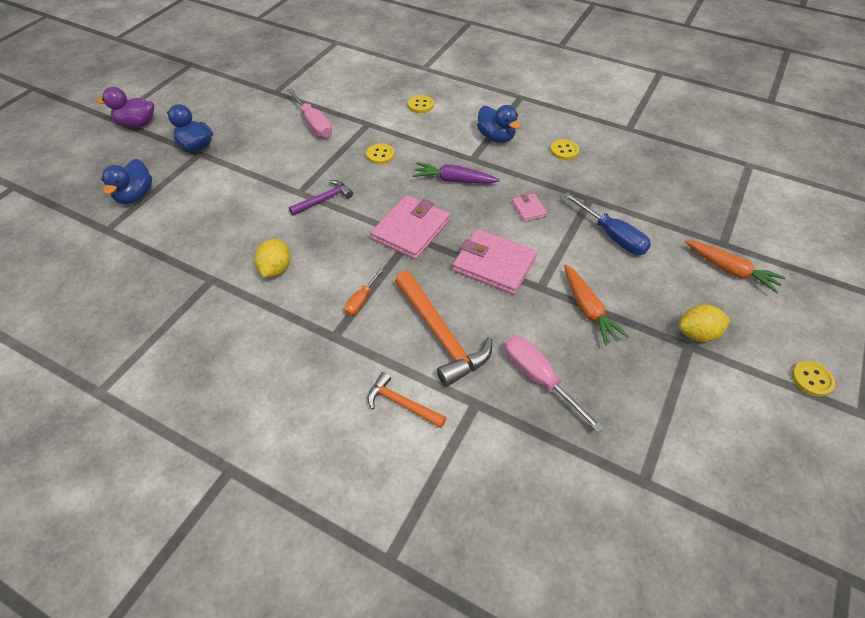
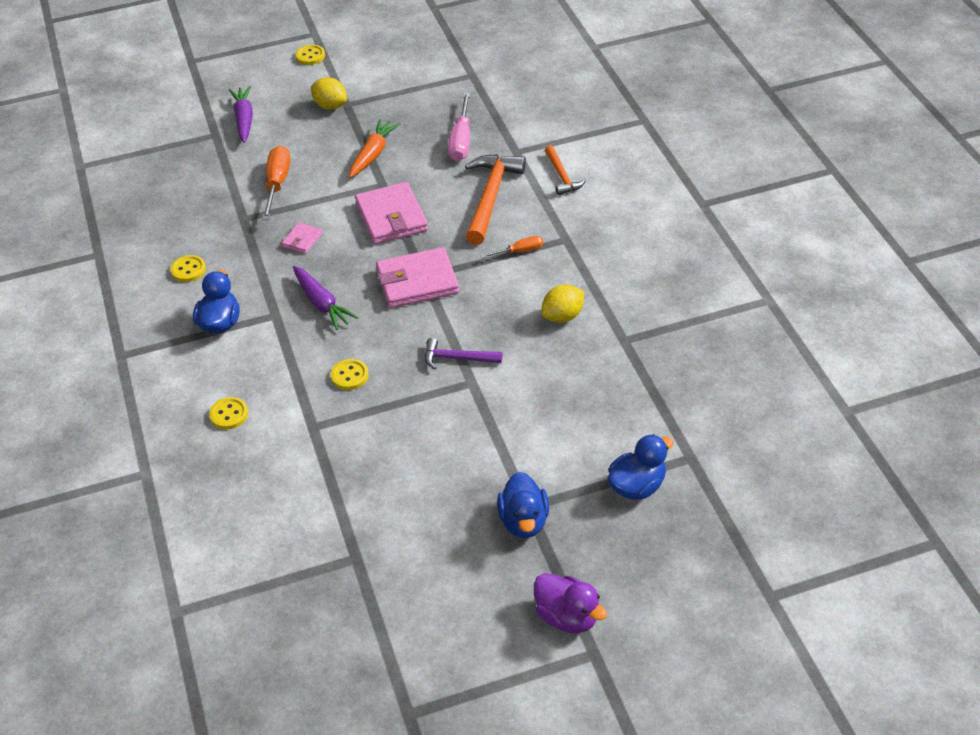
camera: 135 degrees left, 5 degrees down
pink screwdriver [287,88,332,138] -> none
blue screwdriver [563,192,651,255] -> orange screwdriver [262,146,290,220]
orange carrot [685,240,785,294] -> purple carrot [229,86,253,143]

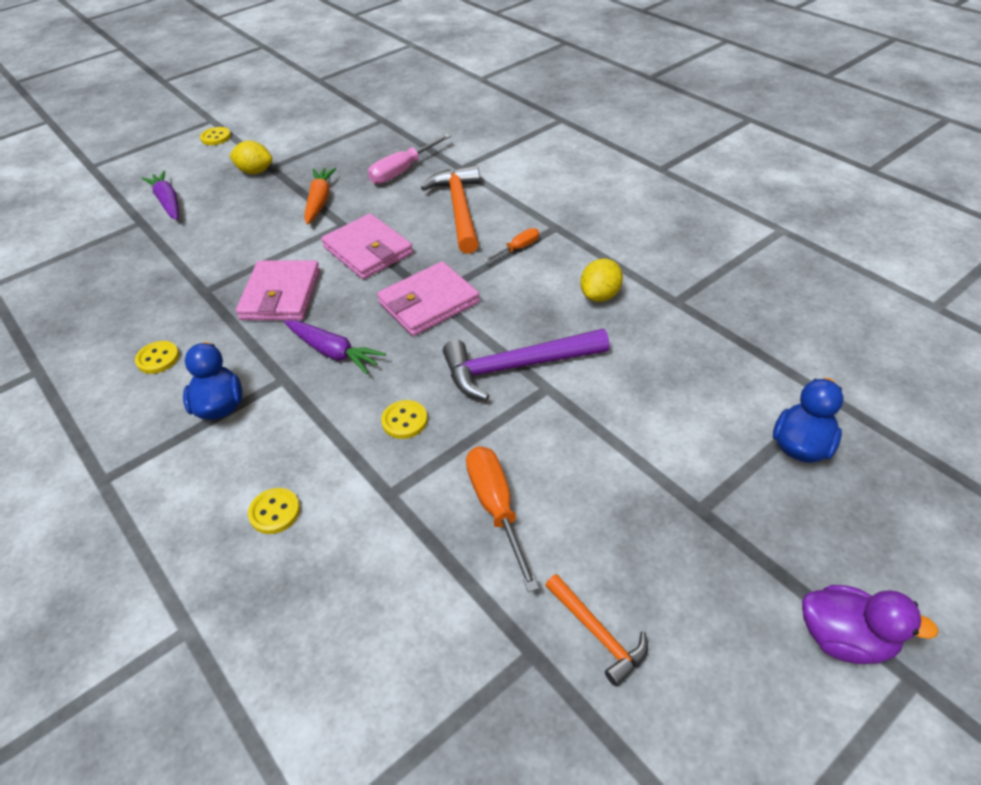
camera: 20 degrees left, 0 degrees up
orange screwdriver [262,146,290,220] -> orange screwdriver moved to [466,446,539,592]
pink wallet [282,222,323,254] -> pink wallet [236,261,320,320], size x2.04
purple hammer [425,338,502,370] -> purple hammer [443,329,610,401], size x1.79
pink screwdriver [448,92,470,161] -> pink screwdriver turned 60 degrees clockwise [368,134,451,184]
blue duck [497,472,549,538] -> none
orange hammer [545,145,586,195] -> orange hammer moved to [545,574,648,686]

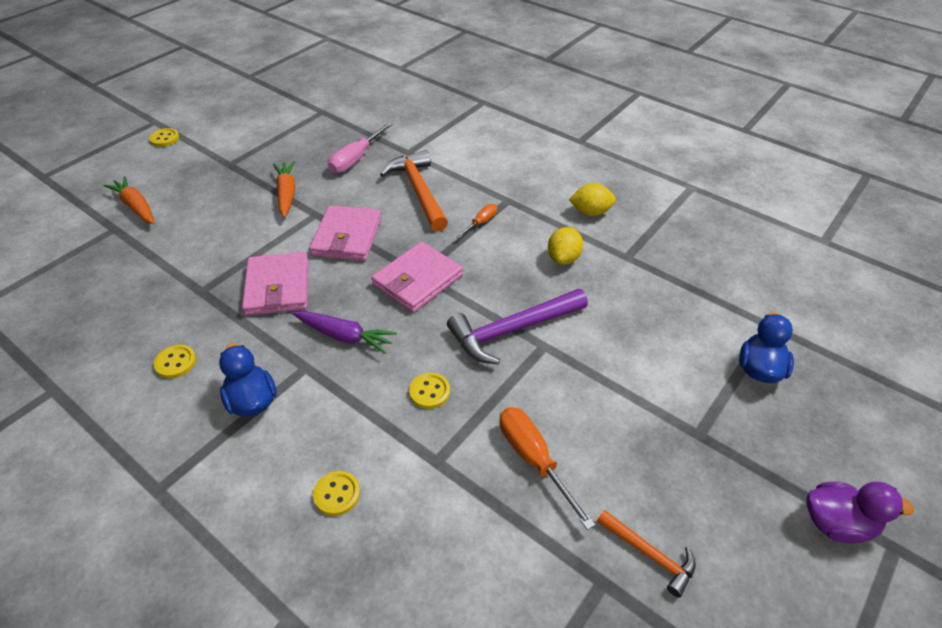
camera: 15 degrees left, 0 degrees up
purple carrot [142,171,179,220] -> orange carrot [104,176,155,224]
yellow lemon [229,141,272,174] -> yellow lemon moved to [569,183,616,216]
pink wallet [321,213,413,279] -> pink wallet turned 60 degrees clockwise [309,205,381,261]

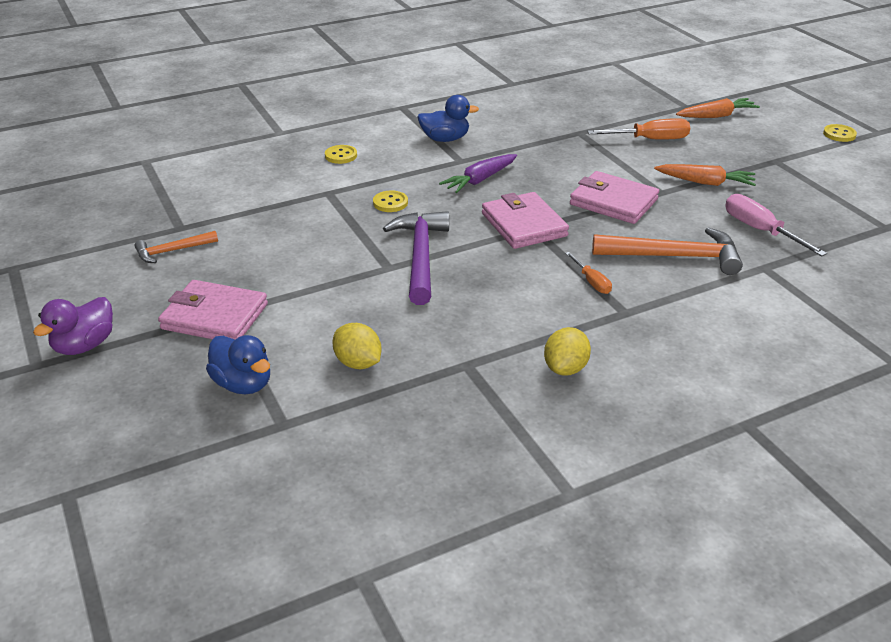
camera: 115 degrees right, 10 degrees down
yellow button [154,344,196,379] -> none
pink wallet [242,252,309,316] -> pink wallet moved to [158,280,268,340]
orange screwdriver [499,407,595,530] -> orange screwdriver moved to [587,118,690,140]
yellow lemon [548,227,583,265] -> yellow lemon moved to [332,323,382,369]

